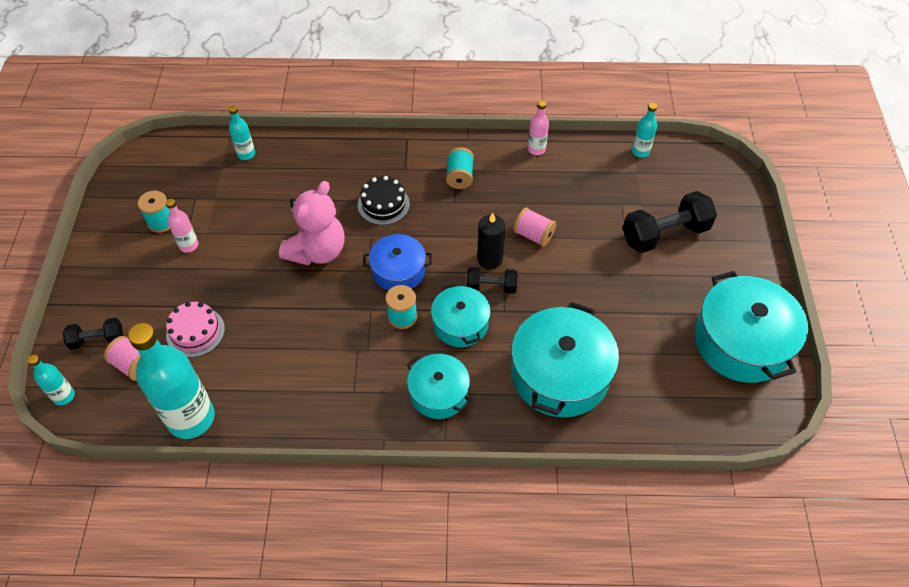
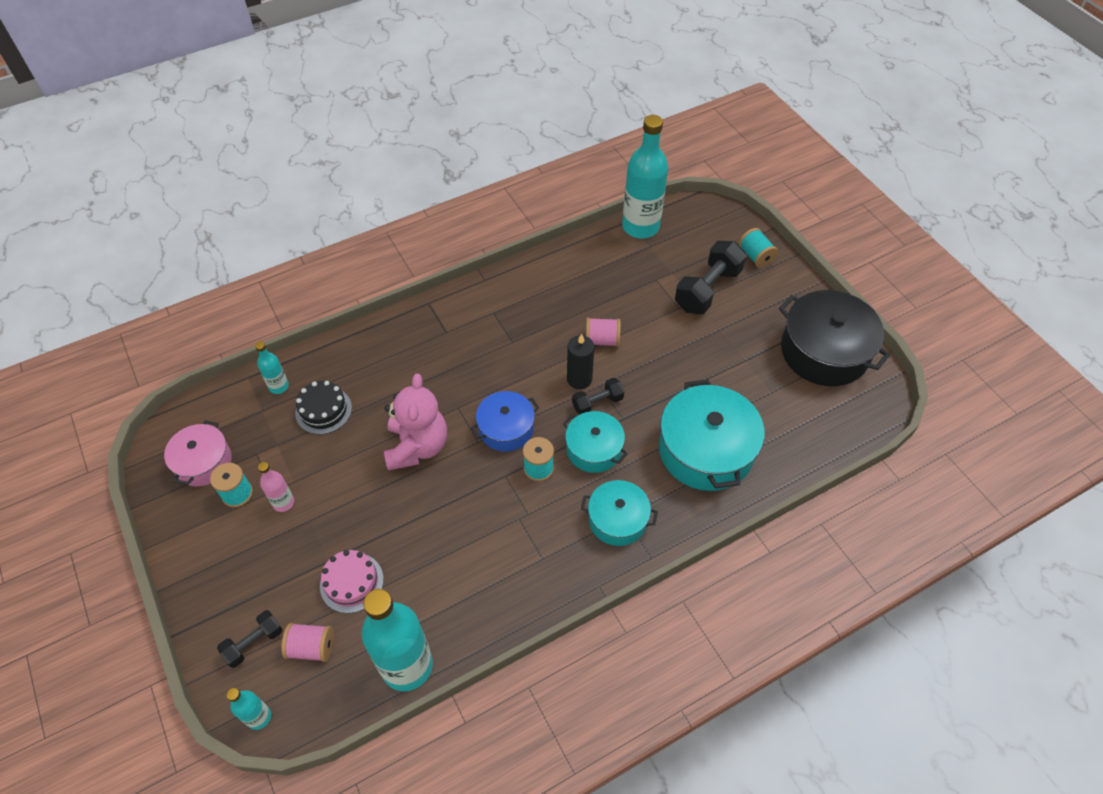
camera: 30 degrees left, 0 degrees up
black cake [358,176,410,225] -> black cake moved to [295,381,352,434]
turquoise spool [446,147,474,189] -> turquoise spool moved to [739,228,778,268]
pink bottle [528,101,549,155] -> none
turquoise bottle [632,103,657,158] -> turquoise bottle [622,115,668,238], size x2.14
turquoise pot [695,271,808,383] -> black pot [779,290,890,386]
none -> pink pot [164,420,232,486]

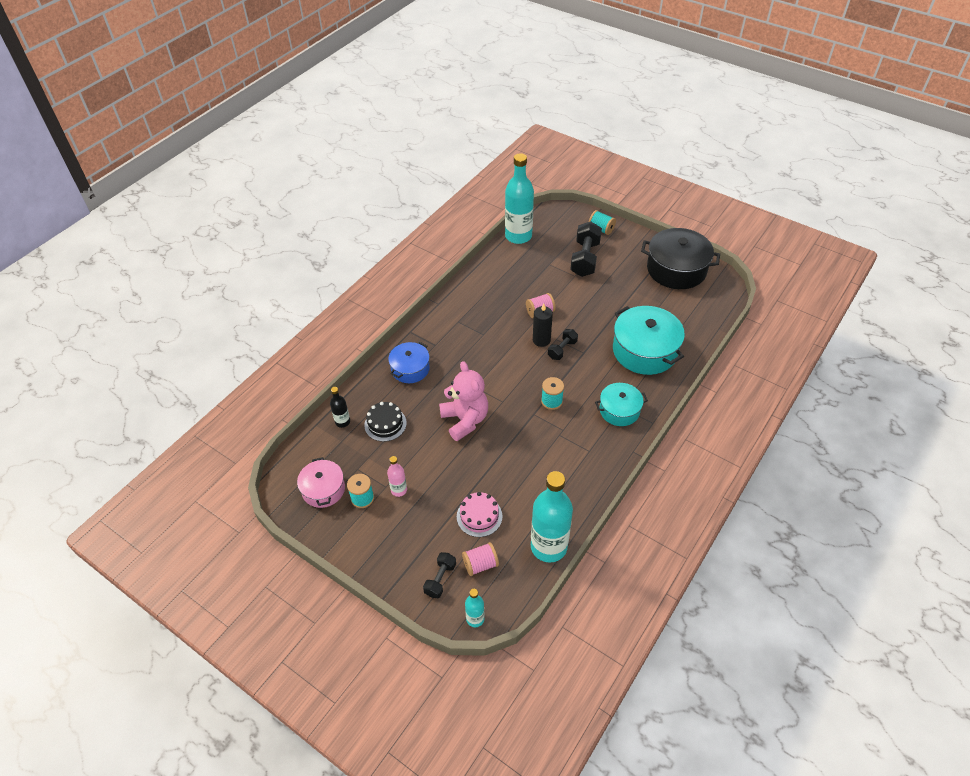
camera: 25 degrees left, 5 degrees down
turquoise bottle [255,341,289,394] -> black bottle [330,387,350,428]
blue pot [471,391,539,452] -> blue pot moved to [388,342,430,383]
turquoise pot [563,411,628,473] -> none

